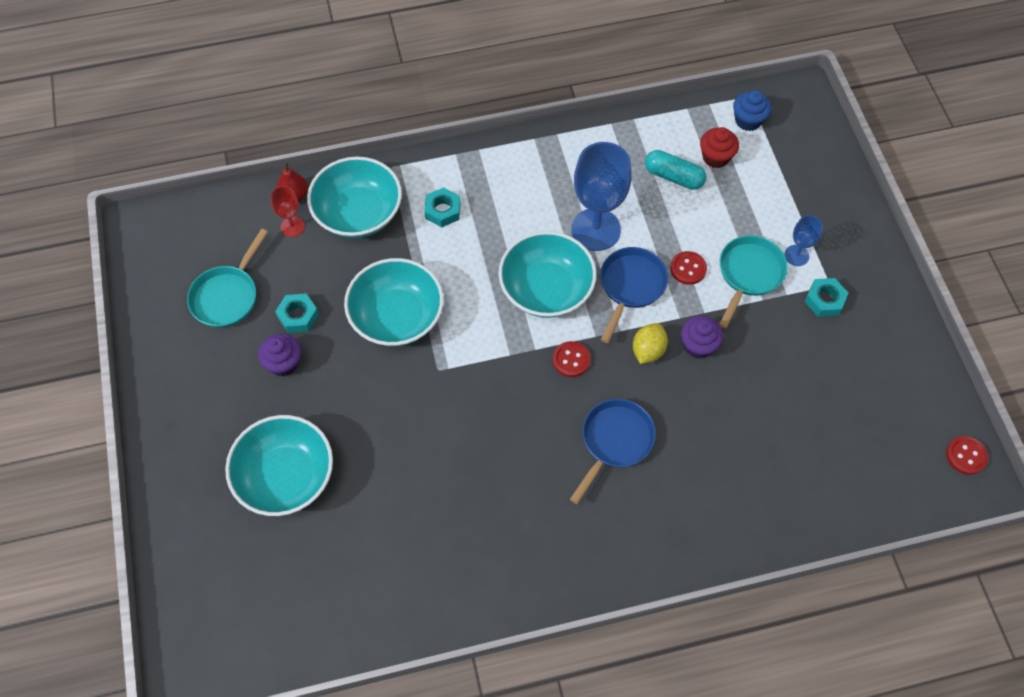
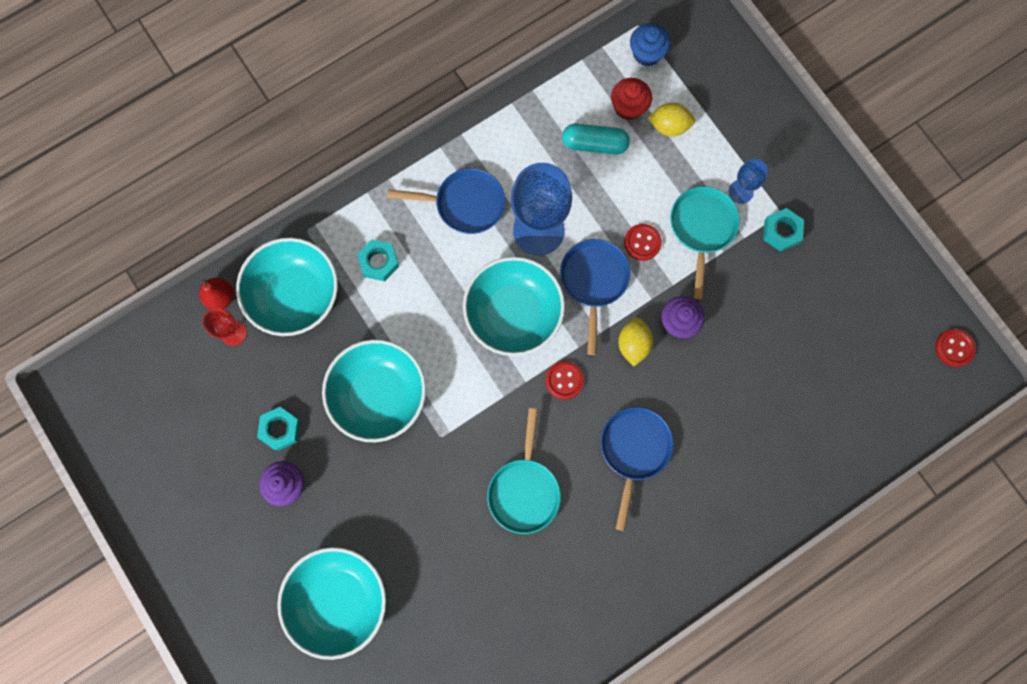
camera: 20 degrees left, 15 degrees up
turquoise pan [187,229,268,328] -> turquoise pan moved to [487,408,561,534]
none -> blue pan [387,168,505,234]
none -> yellow lemon [648,103,695,136]

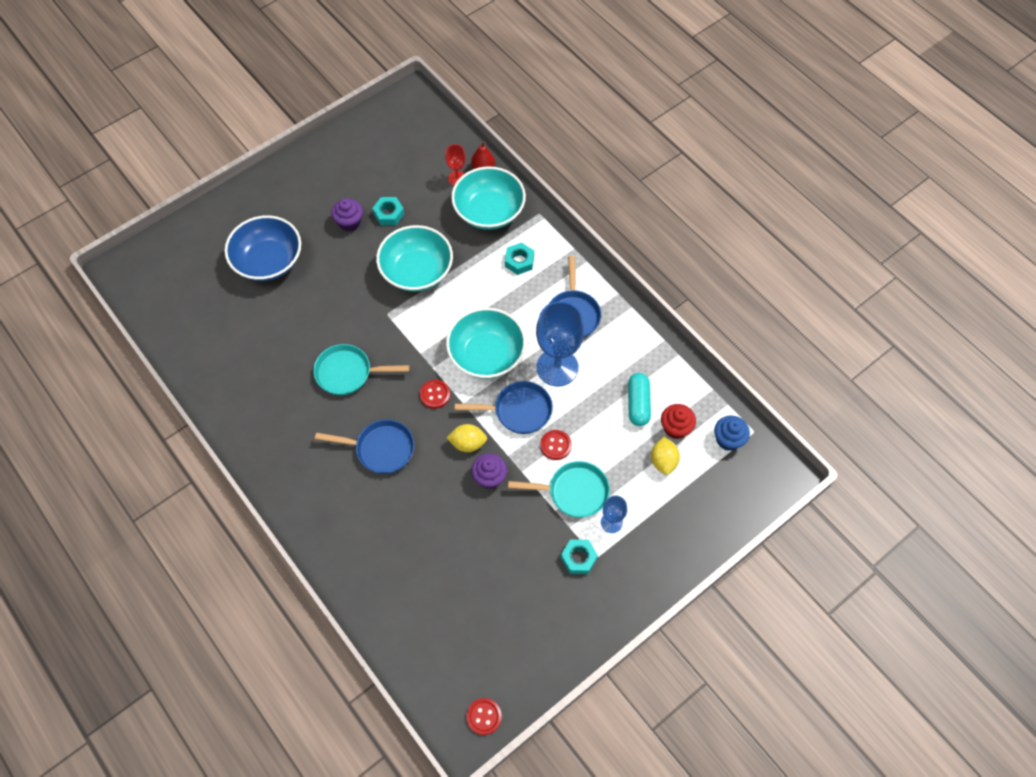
camera: 85 degrees right, 15 degrees down
turquoise bowl [277,547,386,660] -> blue bowl [225,215,301,281]

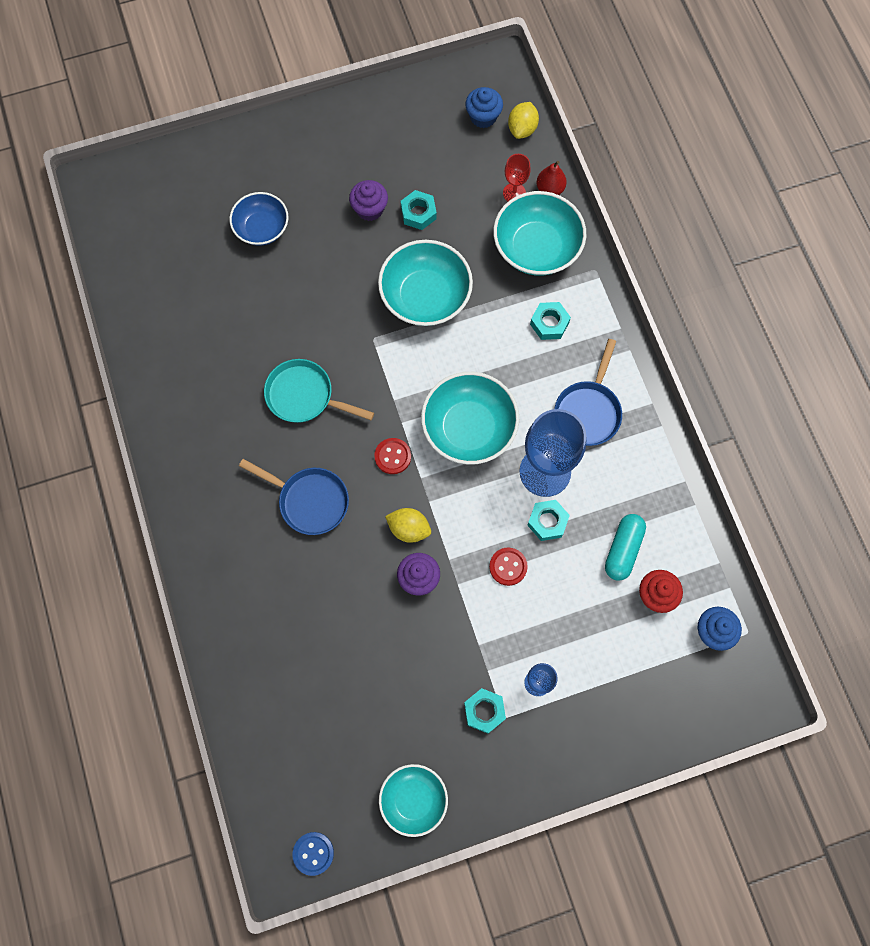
camera: 20 degrees right, 10 degrees up
blue bowl [225,215,301,281] -> blue bowl [230,192,288,246], size x0.64
blue pan [455,381,553,434] -> none
red button [466,698,502,735] -> blue button [293,832,334,876]
turquoise pan [508,461,610,518] -> none
yellow lemon [651,437,680,475] -> yellow lemon moved to [508,102,539,139]
none -> turquoise bowl [379,764,448,837]
none -> blue cupcake [465,87,503,128]
none -> turquoise nut [527,500,570,541]

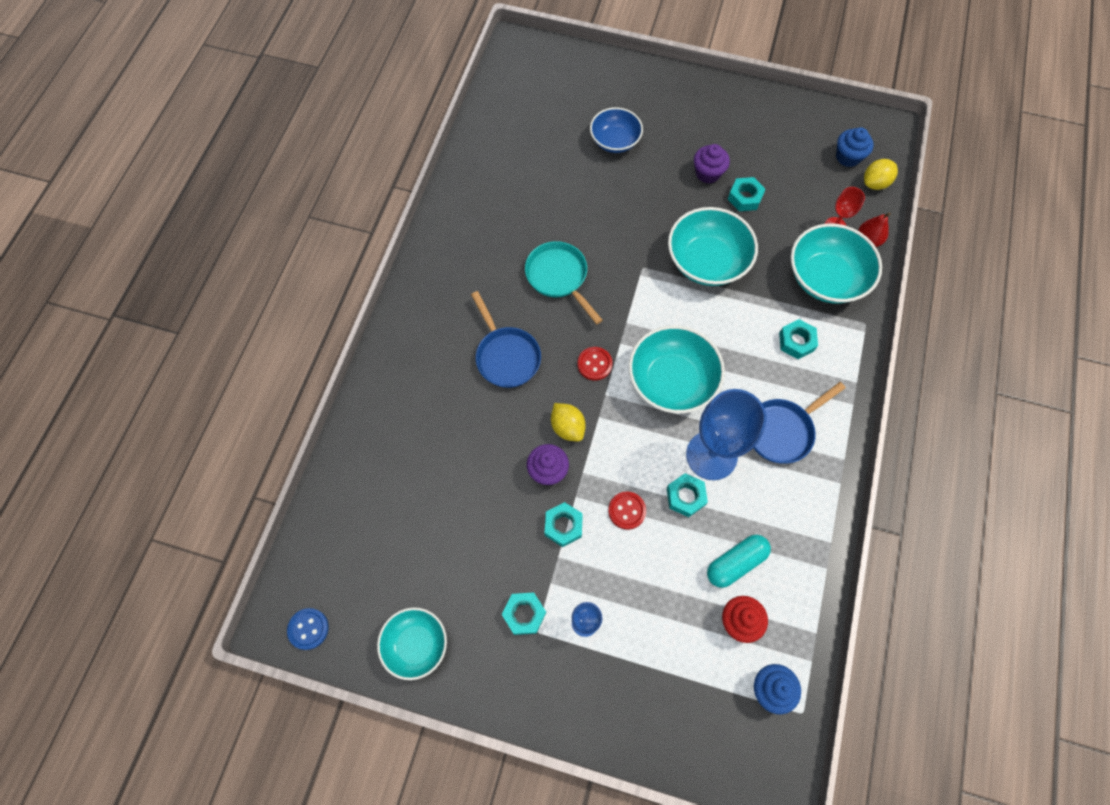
camera: 35 degrees right, 5 degrees down
none -> turquoise nut [545,502,583,547]

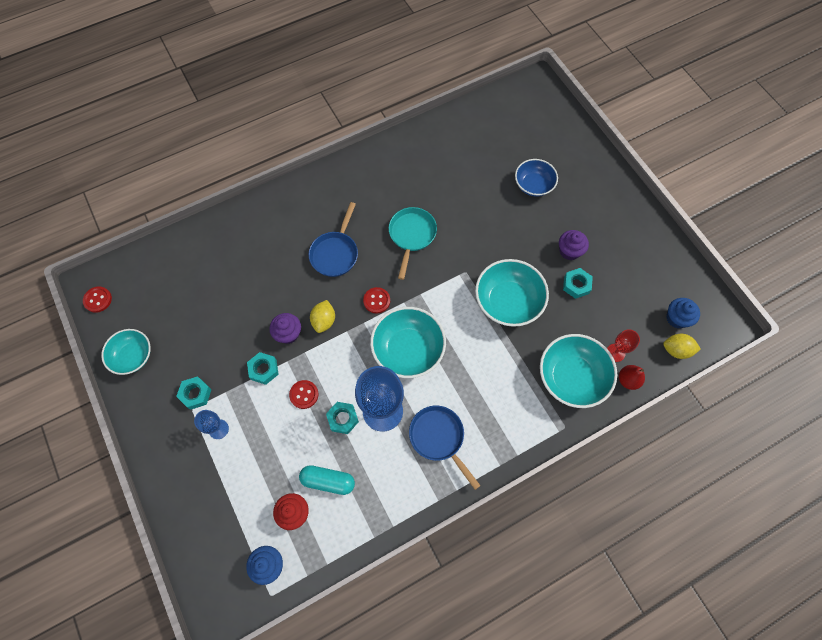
camera: 45 degrees right, 0 degrees up
blue button [287,608,328,650] -> red button [83,286,112,313]
blue pan [754,382,846,464] -> blue pan turned 45 degrees clockwise [409,406,481,490]
turquoise nut [779,319,818,359] -> none

